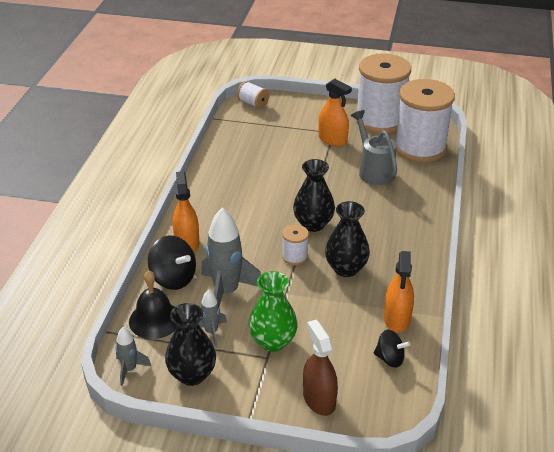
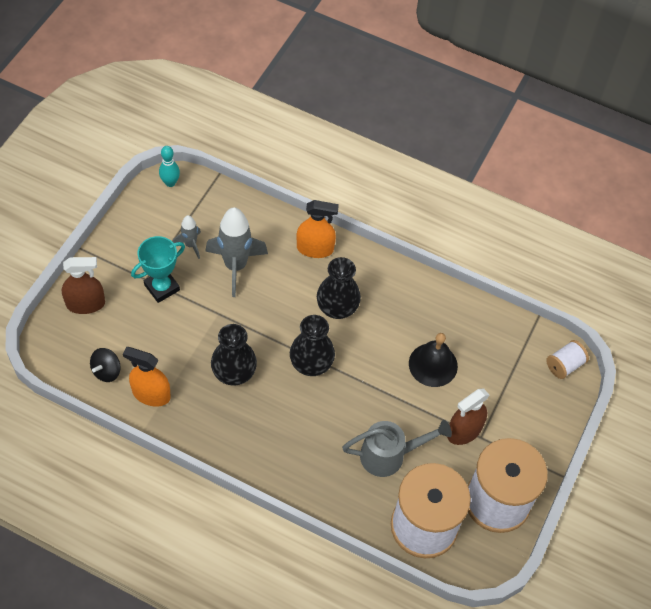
camera: 100 degrees right, 20 degrees up
grey rocket [115,327,151,386] -> turquoise bowling pin [159,146,180,187]
black bell [129,270,177,339] -> black bell moved to [409,333,458,387]
black spinning top [148,236,196,290] -> none
black vase [165,303,216,386] -> black vase moved to [317,257,361,319]
green vase [249,271,298,352] -> turquoise trophy [131,236,185,303]
white spool [282,224,309,265] -> none
orange spray bottle [318,79,352,147] -> brown spray bottle [447,389,489,445]

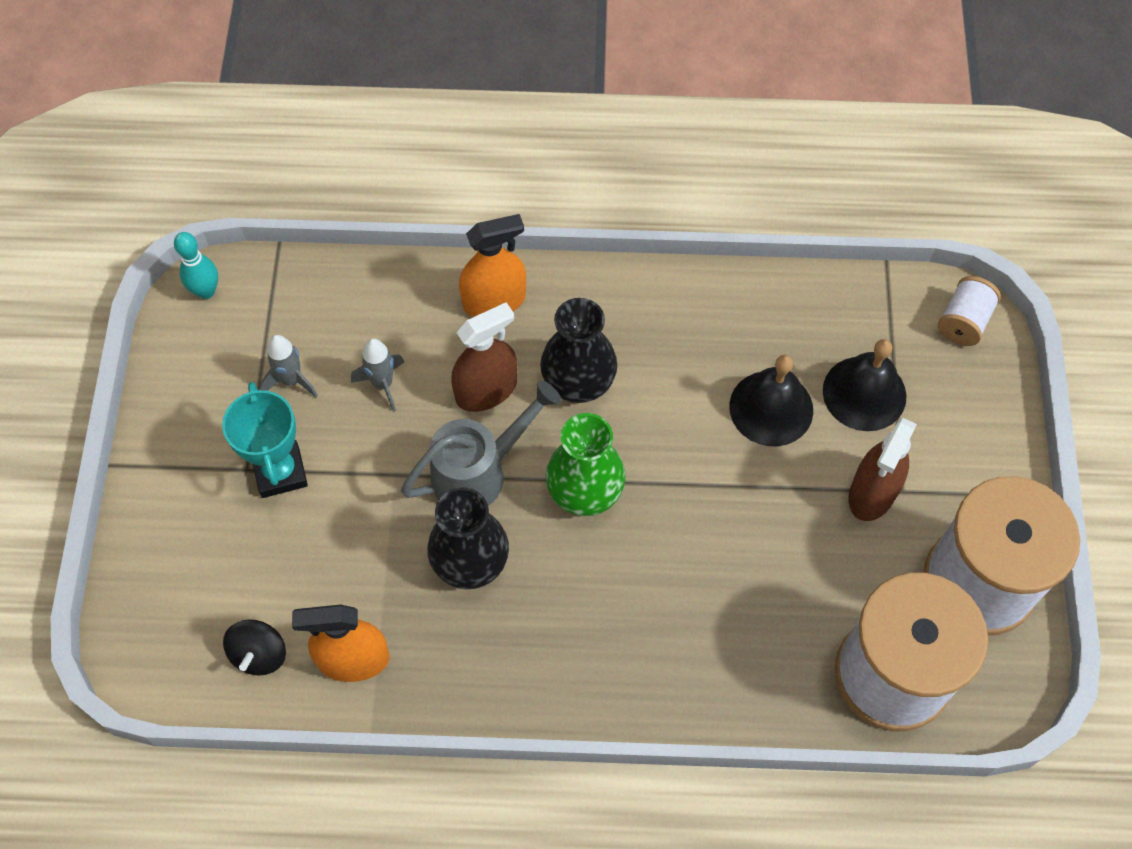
camera: 20 degrees left, 5 degrees up
brown spray bottle [62,257,105,314] -> brown spray bottle moved to [451,302,517,412]
turquoise trophy [131,236,185,303] -> turquoise trophy turned 45 degrees counterclockwise [222,382,308,498]
grey rocket [205,207,268,297] -> grey rocket [351,338,404,411], size x0.52
black vase [290,315,335,376] -> green vase [546,413,626,516]
grey watering can [342,420,452,477] -> grey watering can moved to [401,380,562,506]
none -> black bell [823,339,906,431]

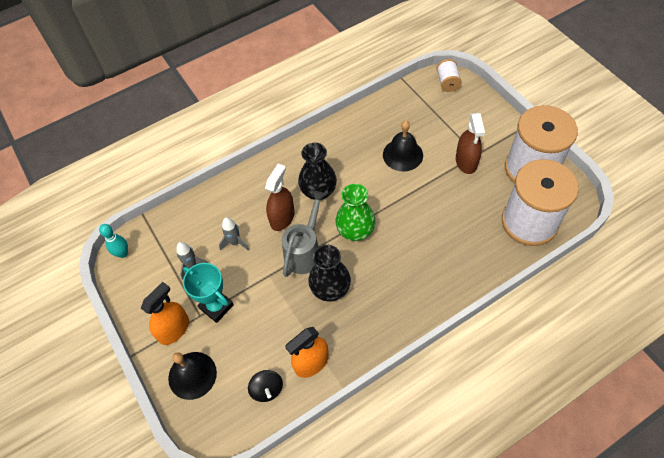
camera: 30 degrees left, 5 degrees down
orange spray bottle [459,214,526,317] -> orange spray bottle moved to [141,282,189,345]
black bell [823,339,906,431] -> black bell moved to [168,352,217,400]

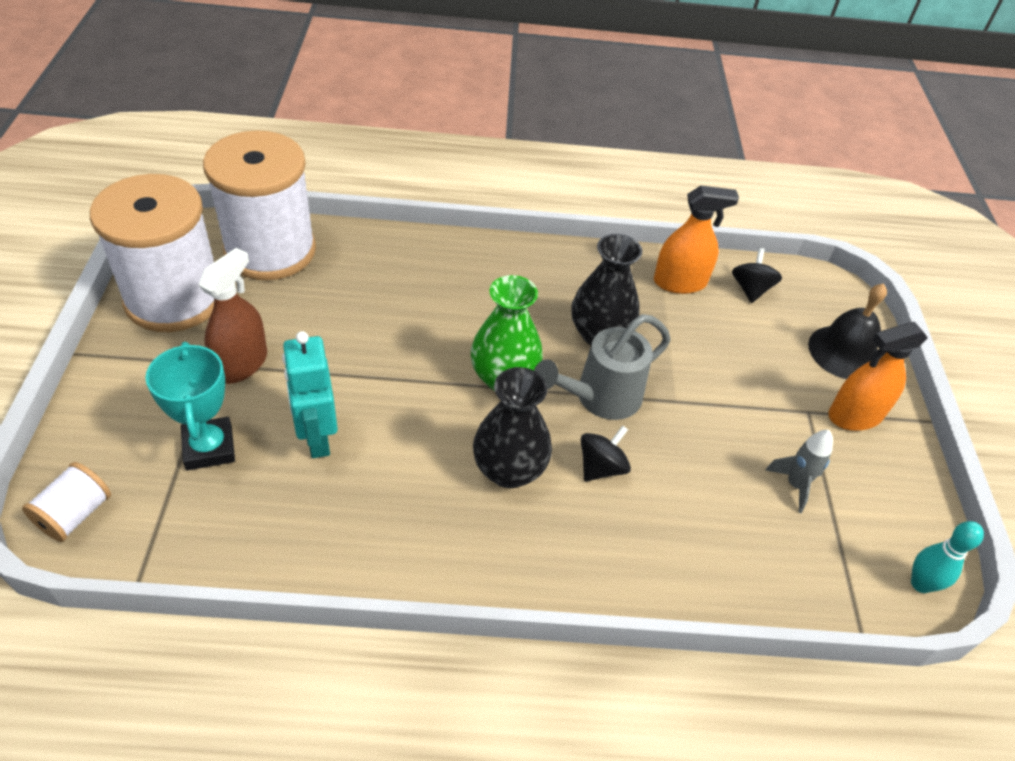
camera: 155 degrees left, 10 degrees down
turquoise trophy [183,263,234,323] -> turquoise trophy moved to [145,342,235,470]
grey rocket [219,217,249,251] -> none
brown spray bottle [265,164,295,231] -> black spinning top [581,425,631,481]
black bell [383,121,423,172] -> turquoise robot [282,331,338,458]

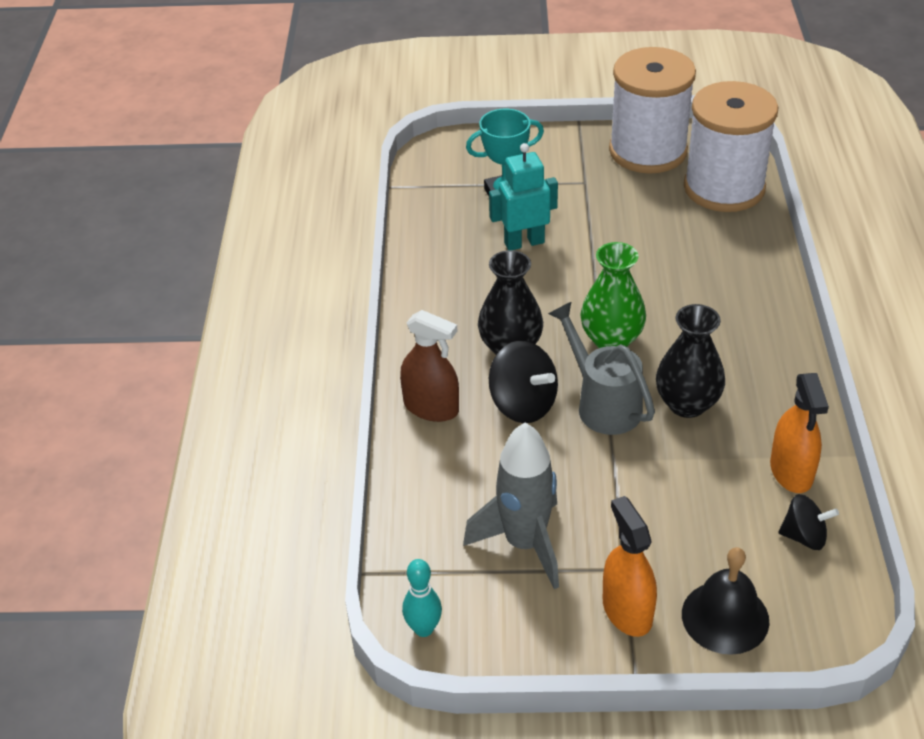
camera: 95 degrees right, 5 degrees down
white spool [22,462,111,542] -> none
brown spray bottle [199,248,267,384] -> brown spray bottle moved to [400,310,459,422]
black spinning top [581,425,631,481] -> black spinning top [489,341,558,423], size x1.56
grey rocket [766,430,833,513] -> grey rocket [463,423,559,589], size x1.94

